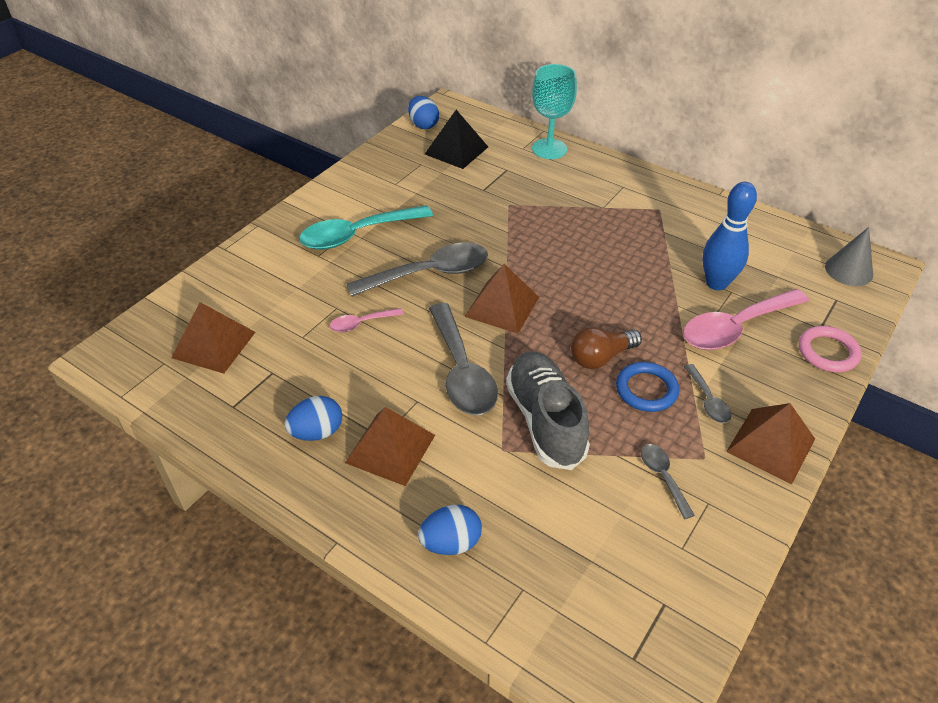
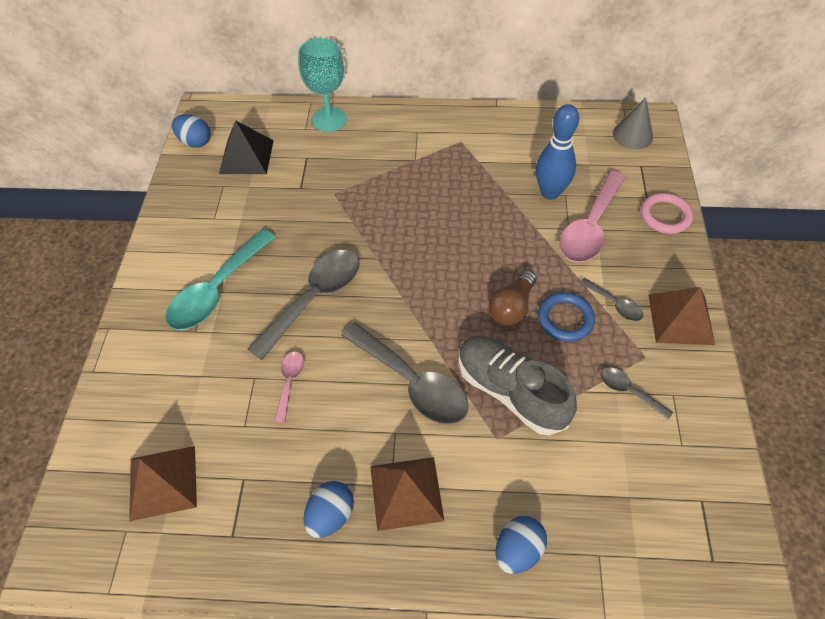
camera: 30 degrees left, 10 degrees up
pink spoon [330,308,404,332] -> pink spoon turned 150 degrees clockwise [275,352,304,423]
brown pyramid [464,264,539,334] -> none

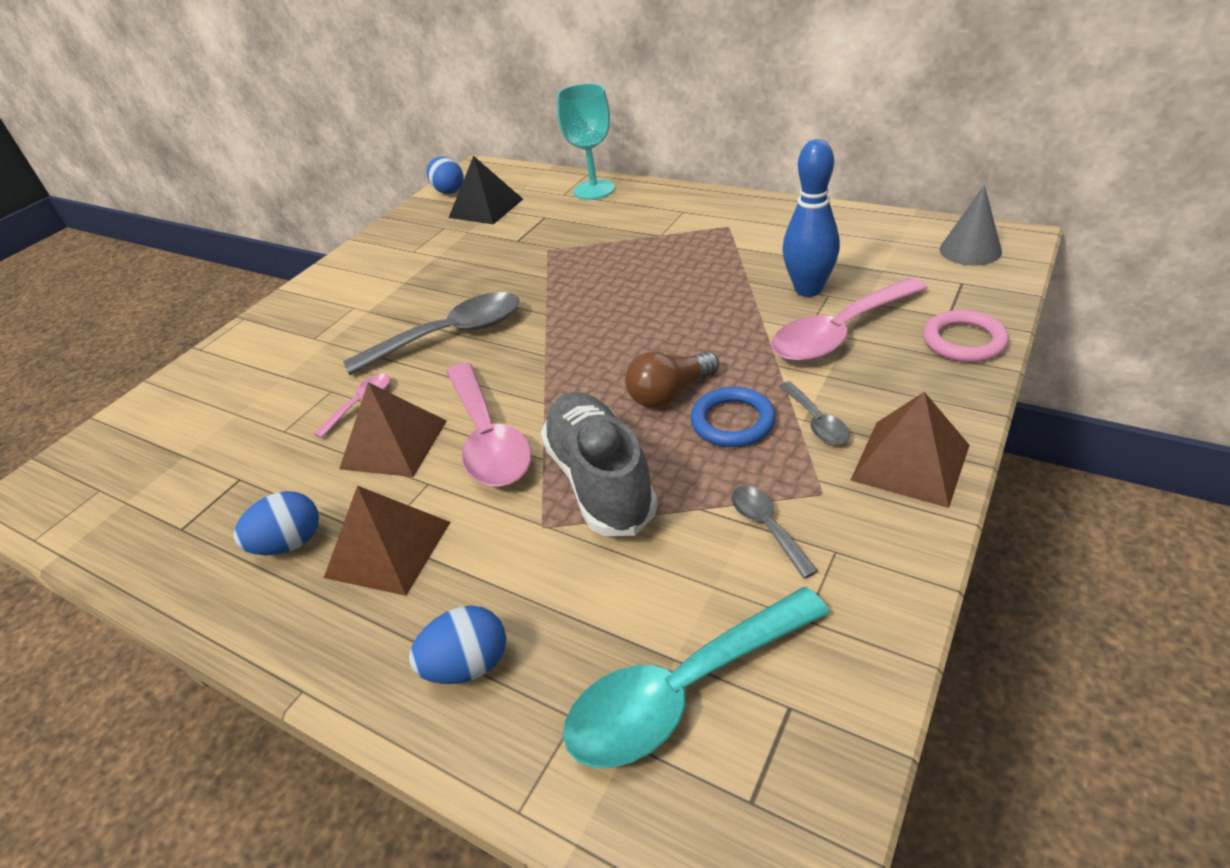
camera: 30 degrees right, 15 degrees down
brown pyramid [129,446,197,521] -> brown pyramid moved to [339,382,447,477]
turquoise spoon [166,229,276,330] -> turquoise spoon moved to [563,587,830,768]
grey spoon [341,323,468,425] -> pink spoon [446,362,532,487]

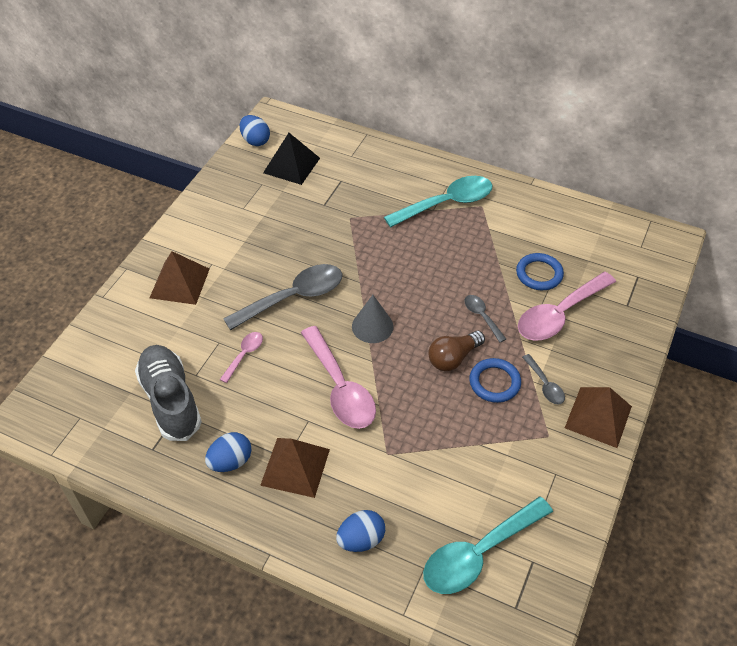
camera: 10 degrees left, 10 degrees up
brown pyramid [339,382,447,477] -> brown pyramid moved to [150,251,210,305]
grey shoe [541,392,658,536] -> grey shoe moved to [135,345,202,441]
turquoise goblet [557,83,615,200] -> none
grey spoon [732,486,818,579] -> grey spoon moved to [464,295,506,343]
blue bowling pin [782,139,840,297] -> blue ring [516,253,564,290]
pink ring [923,310,1009,362] -> none
grey cone [940,185,1002,266] -> grey cone moved to [352,295,394,343]
none -> turquoise spoon [384,176,493,227]

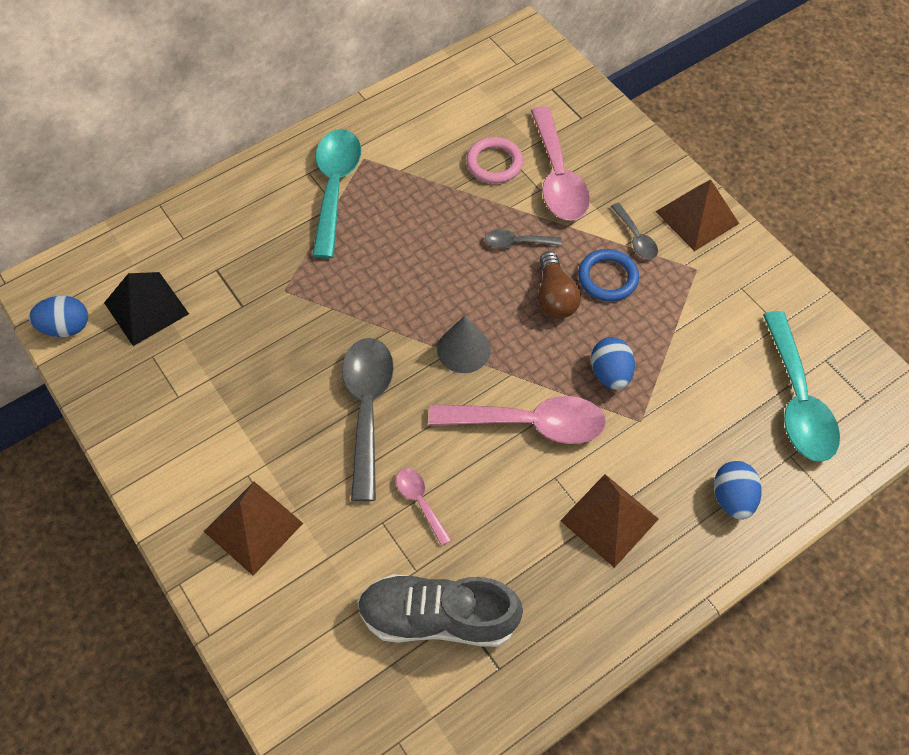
camera: 60 degrees left, 10 degrees up
blue egg [205,432,251,472] -> blue egg moved to [591,337,635,390]
blue ring [516,253,564,290] -> pink ring [466,137,523,184]
grey spoon [522,354,565,404] -> grey spoon turned 60 degrees clockwise [611,203,658,259]

